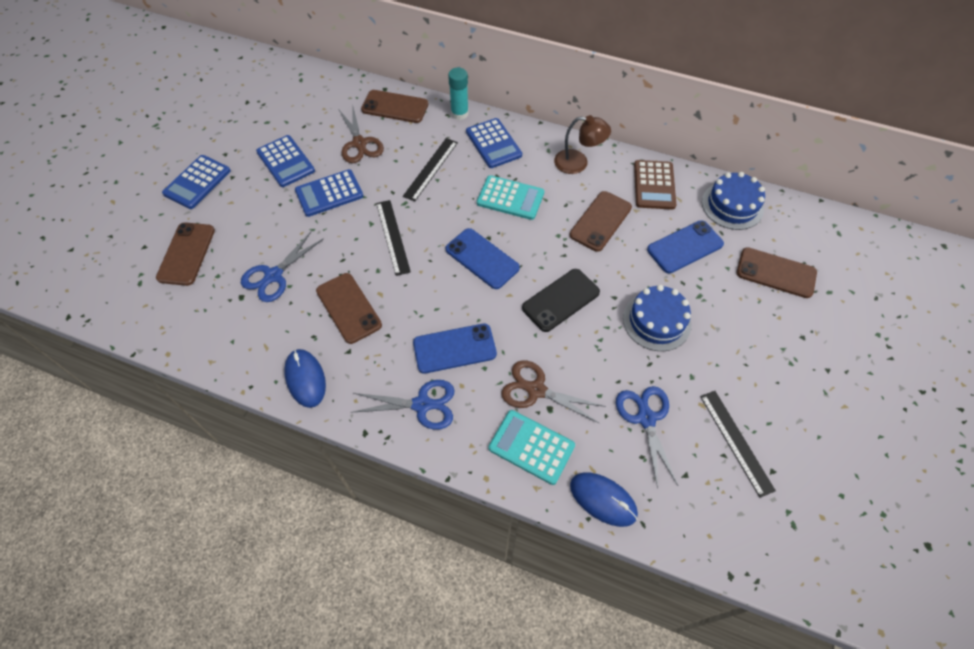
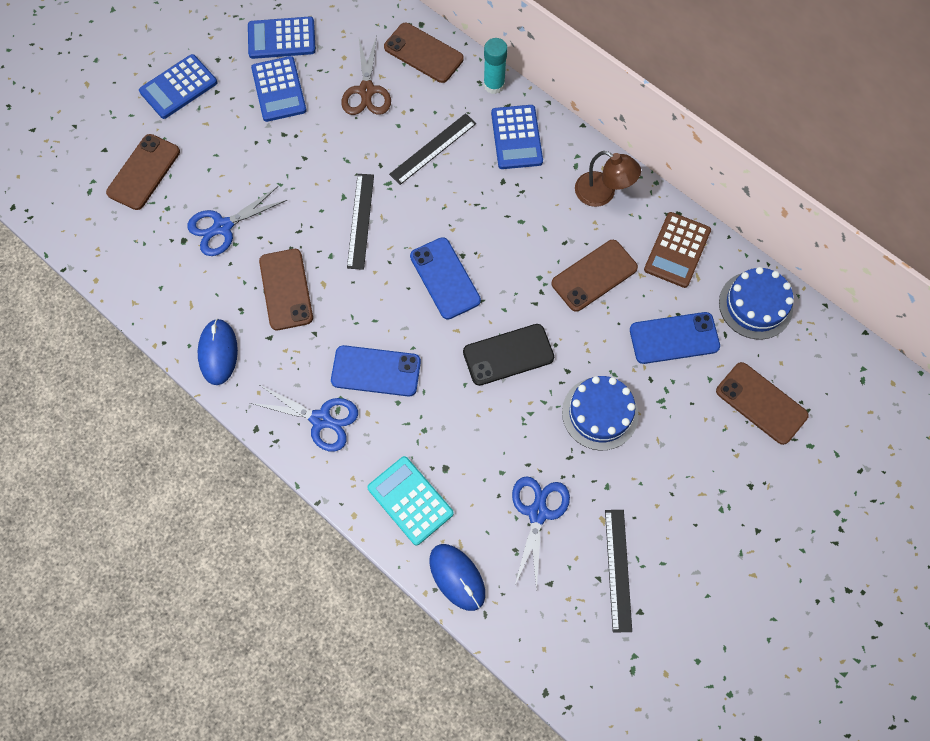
camera: 20 degrees right, 10 degrees up
blue calculator [295,169,363,217] -> blue calculator moved to [248,16,316,59]
turquoise calculator [477,175,544,220] -> none
brown scissors [501,360,606,424] -> none

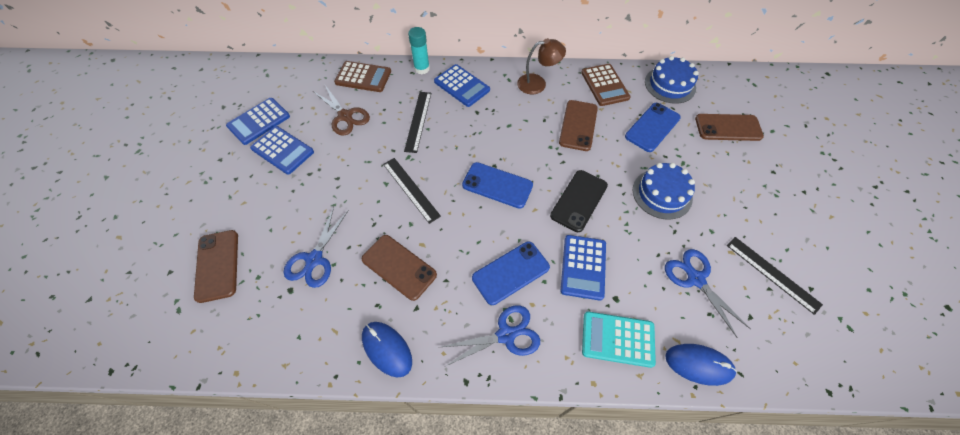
camera: 40 degrees left, 10 degrees down
blue calculator [139,54,217,119] -> blue calculator moved to [561,235,606,301]
brown phone [384,23,464,83] -> brown calculator [334,61,391,92]

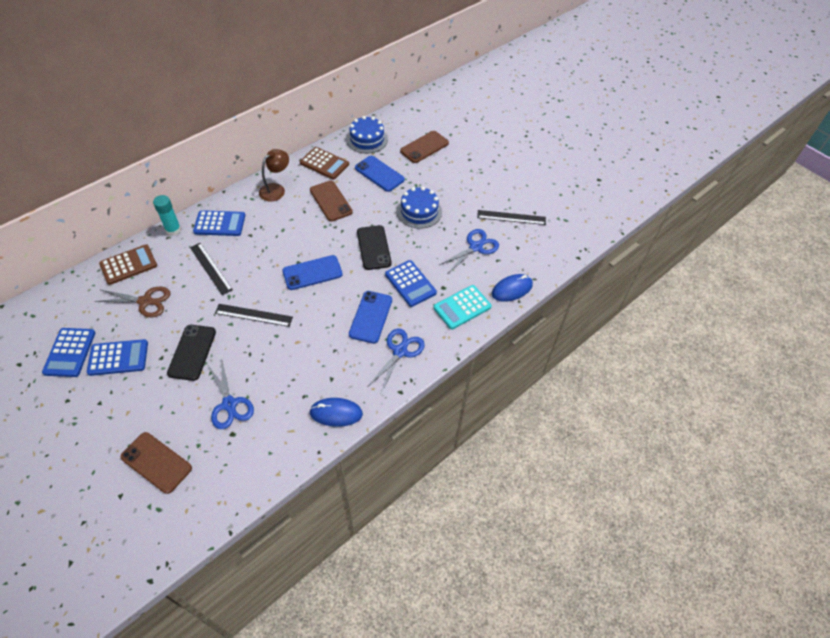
camera: 45 degrees left, 5 degrees down
brown phone [362,235,437,301] -> none
blue phone [625,103,681,152] -> blue phone turned 45 degrees counterclockwise [355,156,405,192]
blue scissors [665,249,751,338] -> blue scissors turned 120 degrees clockwise [438,229,499,273]
none -> black phone [167,325,216,381]

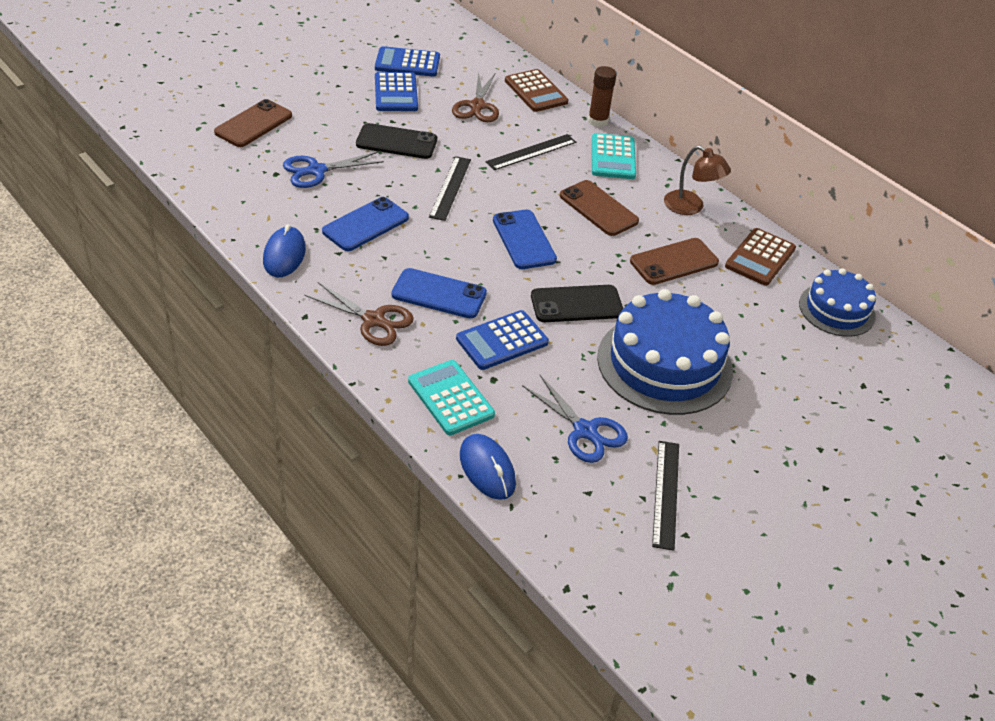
camera: 90 degrees right, 10 degrees down
turquoise glue stick [153,195,181,236] -> brown glue stick [588,66,617,127]
blue calculator [193,210,245,236] -> turquoise calculator [592,133,636,179]
blue phone [355,156,405,192] -> blue phone moved to [322,197,409,251]
blue scissors [368,329,425,393] -> brown scissors [305,282,414,346]
blue cake [397,187,442,229] -> blue cake [597,289,733,415], size x1.67
brown phone [400,131,449,163] -> brown phone moved to [560,180,639,236]

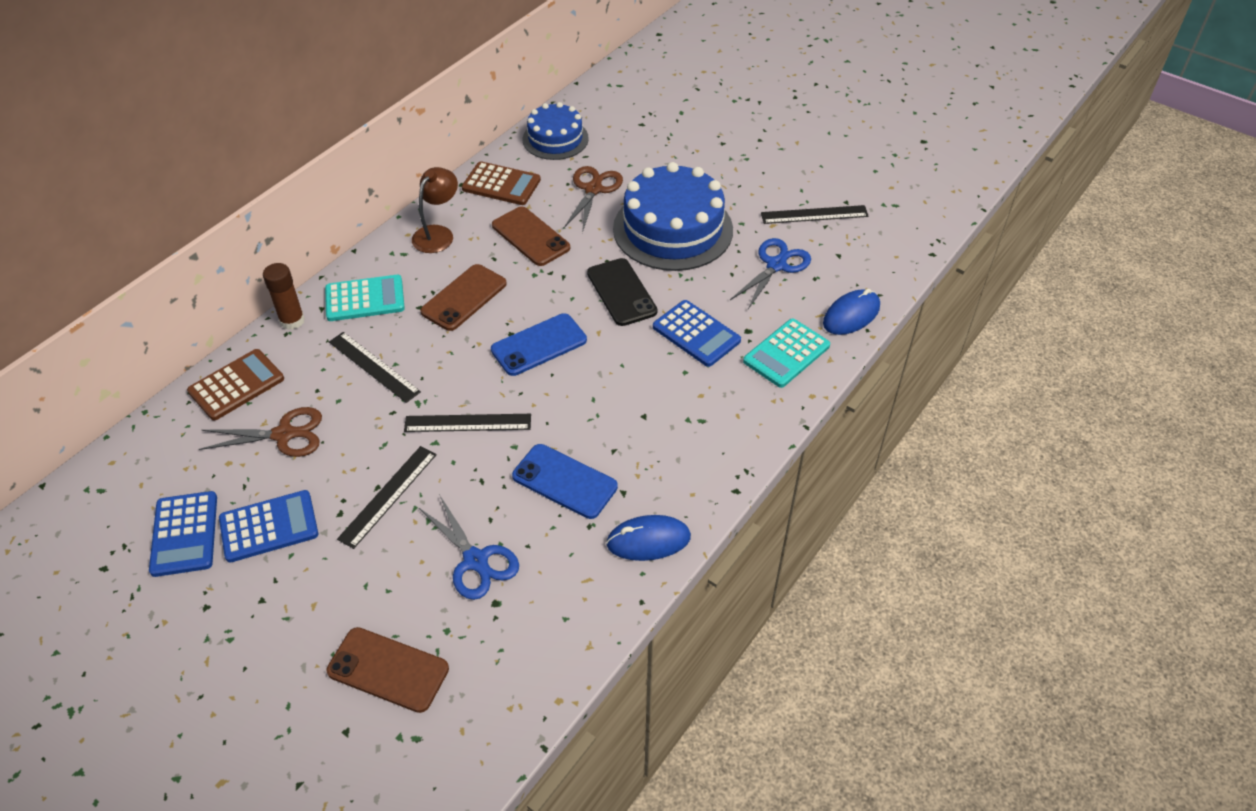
camera: 100 degrees left, 5 degrees up
brown scissors [305,282,414,346] -> brown scissors moved to [564,166,623,233]
black phone [356,123,437,159] -> black ruler [337,446,437,549]
blue phone [392,268,487,319] -> none

